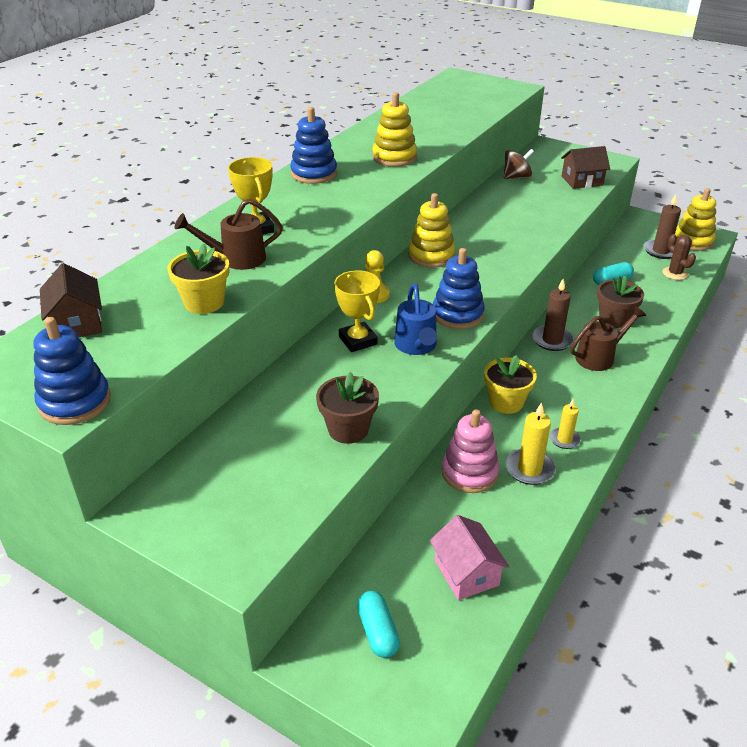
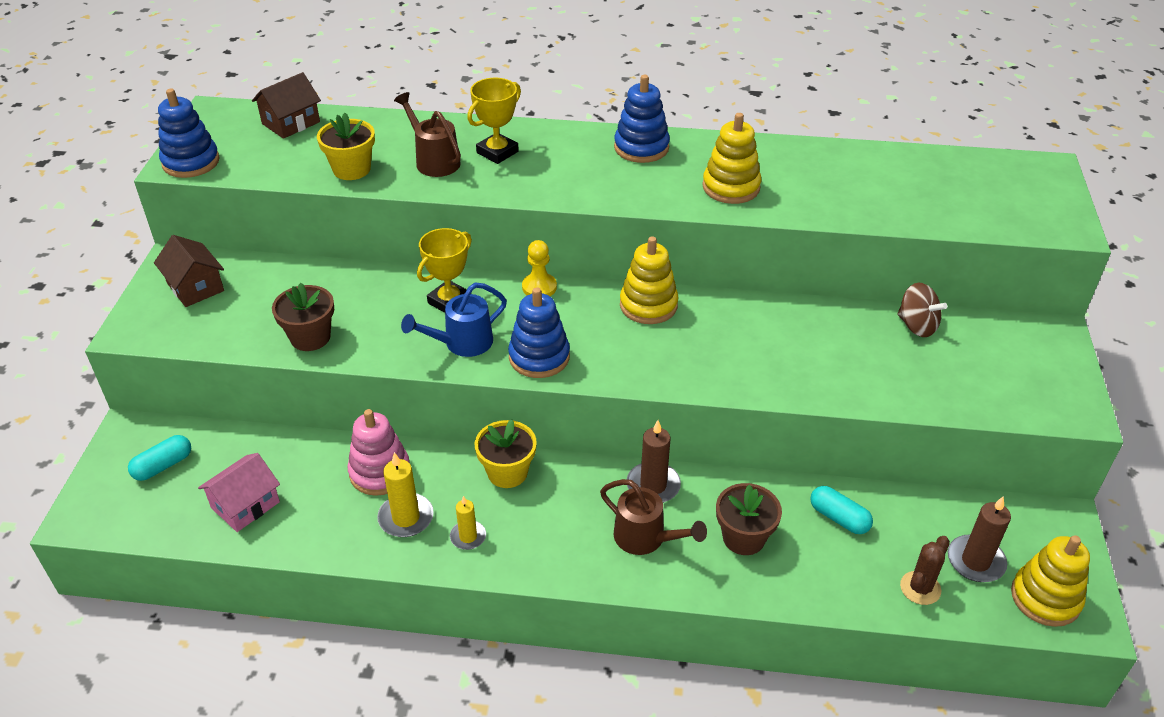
camera: 65 degrees right, 5 degrees up
brown house [561,146,610,189] -> brown house moved to [154,235,224,307]

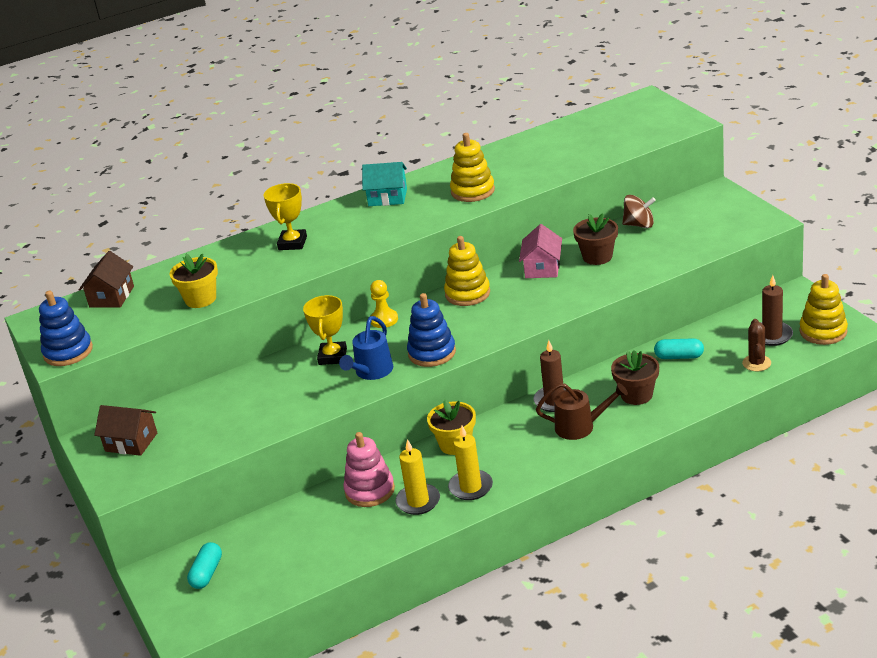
camera: 30 degrees left, 10 degrees down
pink house [198,453,280,532] -> pink house moved to [519,224,562,278]
brown flower pot [272,283,334,351] -> brown flower pot moved to [573,213,618,265]
brown watering can [394,92,461,177] -> none
yellow candle [450,496,486,550] -> yellow candle [448,426,493,500], size x1.56
blue stacking toy [614,75,670,163] -> turquoise house [362,162,407,206]

